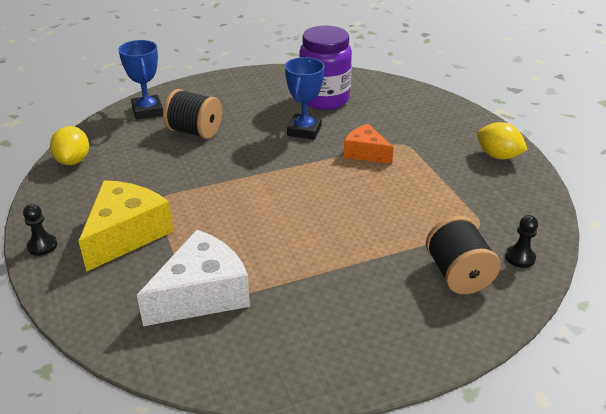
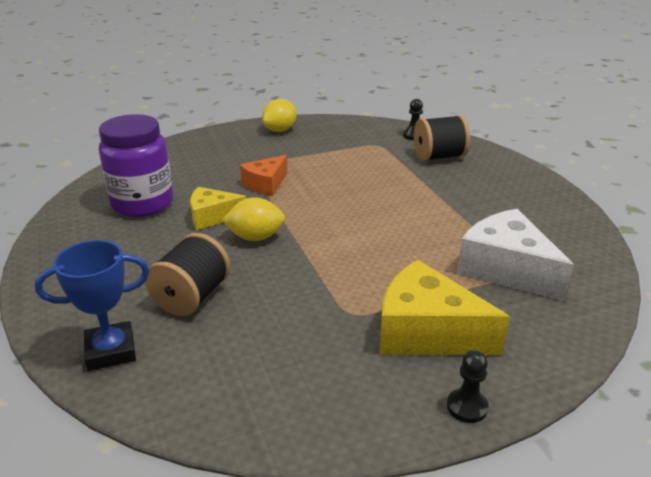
camera: 90 degrees left, 5 degrees down
yellow lemon [50,126,89,165] -> yellow lemon moved to [222,197,285,241]
blue trophy [285,57,325,140] -> yellow cheese [190,187,247,230]

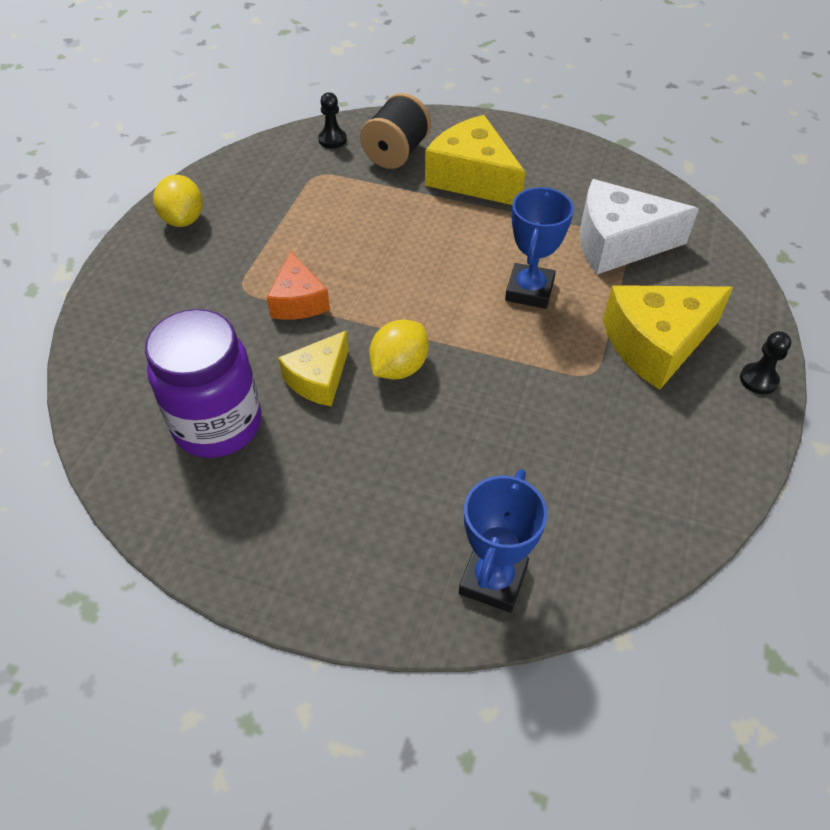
camera: 50 degrees left, 20 degrees up
black spool [145,233,231,316] -> none
none -> yellow cheese [425,115,525,205]
none -> blue trophy [505,187,574,309]

